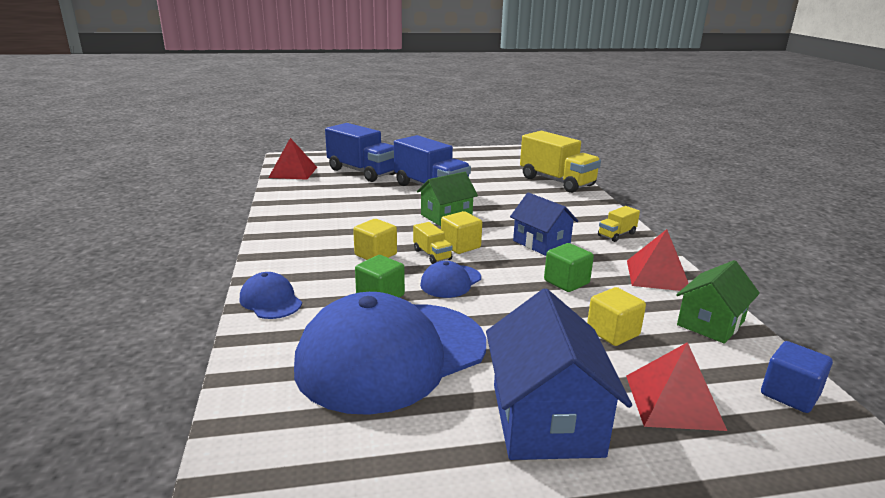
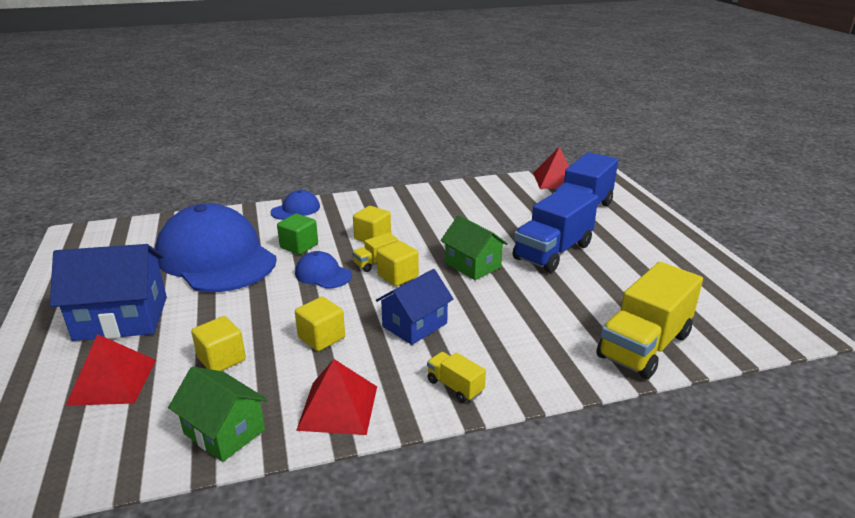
camera: 85 degrees right, 5 degrees up
green cube [544,243,594,292] -> yellow cube [295,297,345,351]
blue cube [761,341,833,413] -> none

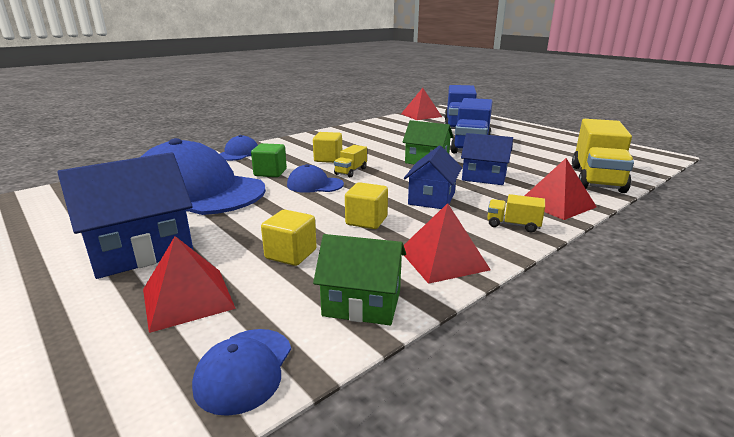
camera: 25 degrees left, 5 degrees down
yellow cube [377,241,419,286] -> none
none -> blue cap [192,329,291,416]
none -> blue house [461,133,513,185]
none -> red pyramid [525,158,597,220]

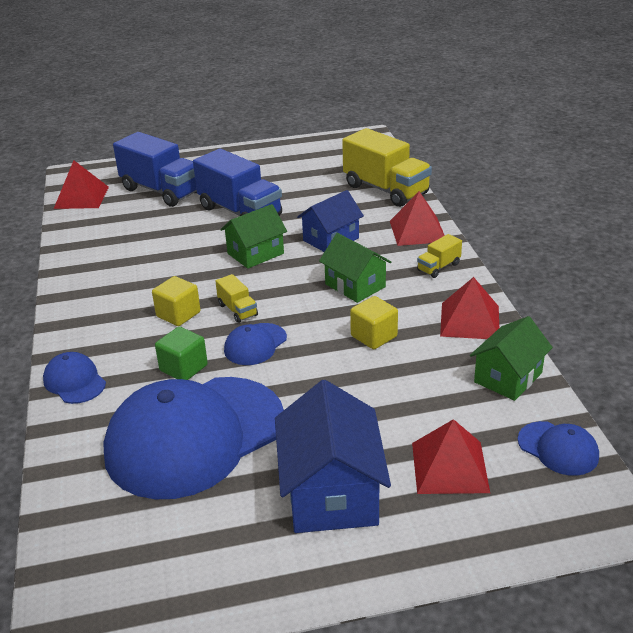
camera: 60 degrees left, 10 degrees up
yellow cube [261,210,317,266] -> none
blue house [404,145,462,209] -> green house [319,233,391,303]

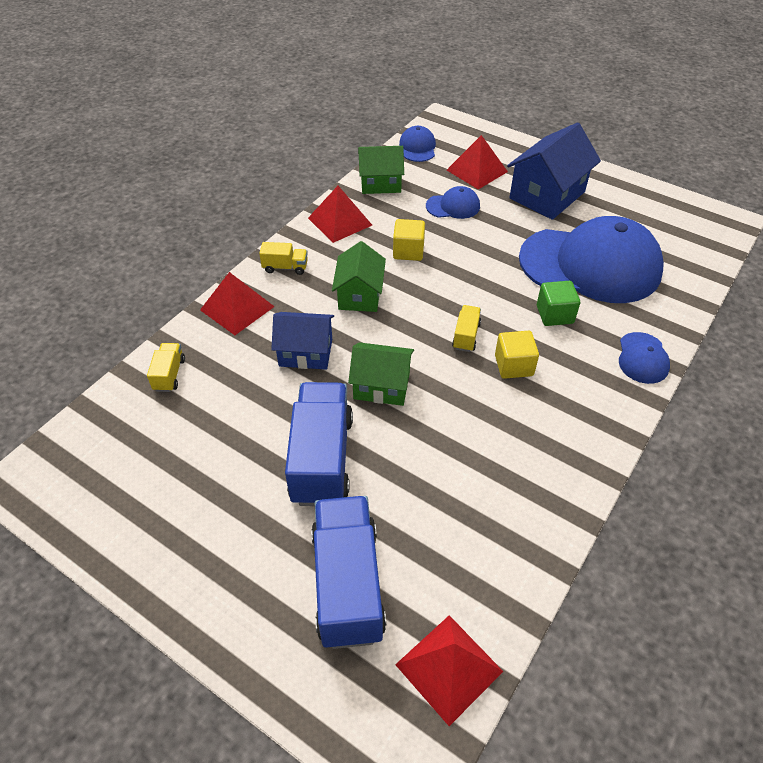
camera: 135 degrees left, 15 degrees up
blue cap [224,323,287,365] -> blue cap moved to [426,186,480,219]
yellow truck [342,128,432,207] -> yellow truck [147,343,185,392], size x0.46

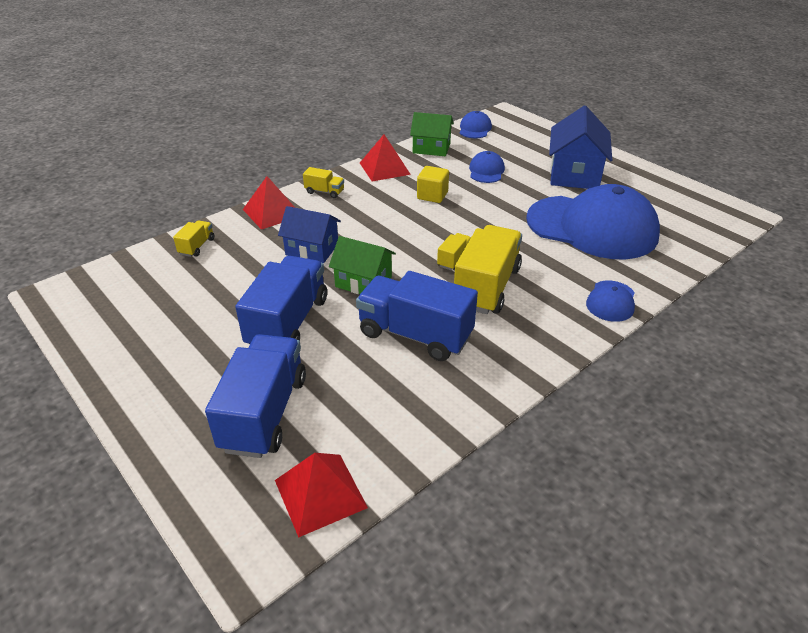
camera: 15 degrees right, 10 degrees down
green house [332,241,386,312] -> none
blue cap [426,186,480,219] -> blue cap turned 90 degrees counterclockwise [469,151,505,183]
red pyramid [447,135,508,190] -> none
yellow cube [495,331,539,379] -> yellow truck [454,225,522,314]
blue house [507,123,601,220] -> blue house turned 45 degrees counterclockwise [549,106,612,189]
green cube [537,281,580,326] -> none
none -> blue truck [356,271,478,361]

